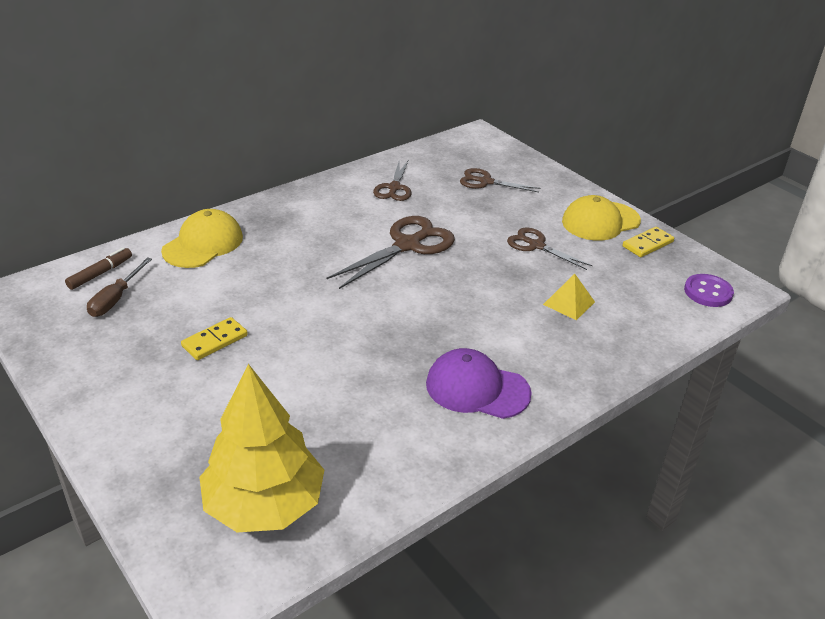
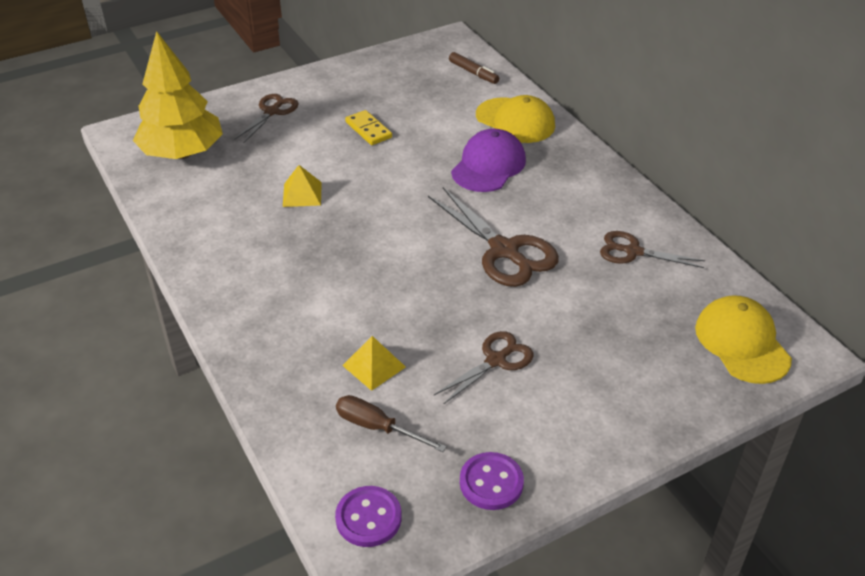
camera: 100 degrees right, 5 degrees up
brown screwdriver [87,257,152,317] -> brown screwdriver moved to [336,395,447,452]
purple cap [426,348,532,419] -> purple cap moved to [451,129,526,192]
brown scissors [460,168,541,192] -> brown scissors moved to [234,94,299,144]
yellow cap [562,195,641,241] -> yellow cap moved to [695,295,792,384]
yellow domino [623,227,674,257] -> purple button [460,452,524,510]
none -> yellow pyramid [283,165,322,207]

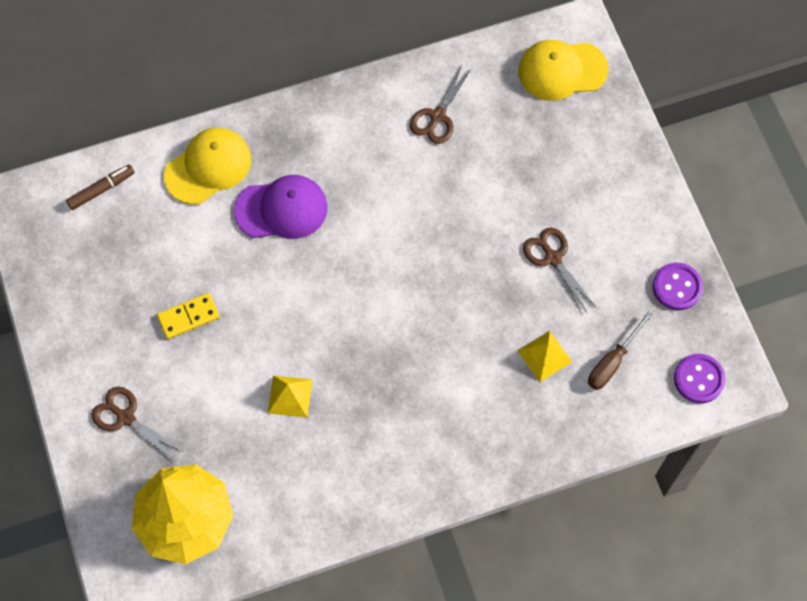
camera: 80 degrees left, 25 degrees up
brown scissors [428,187,559,287] -> none
purple cap [451,129,526,192] -> purple cap turned 135 degrees clockwise [234,175,328,239]

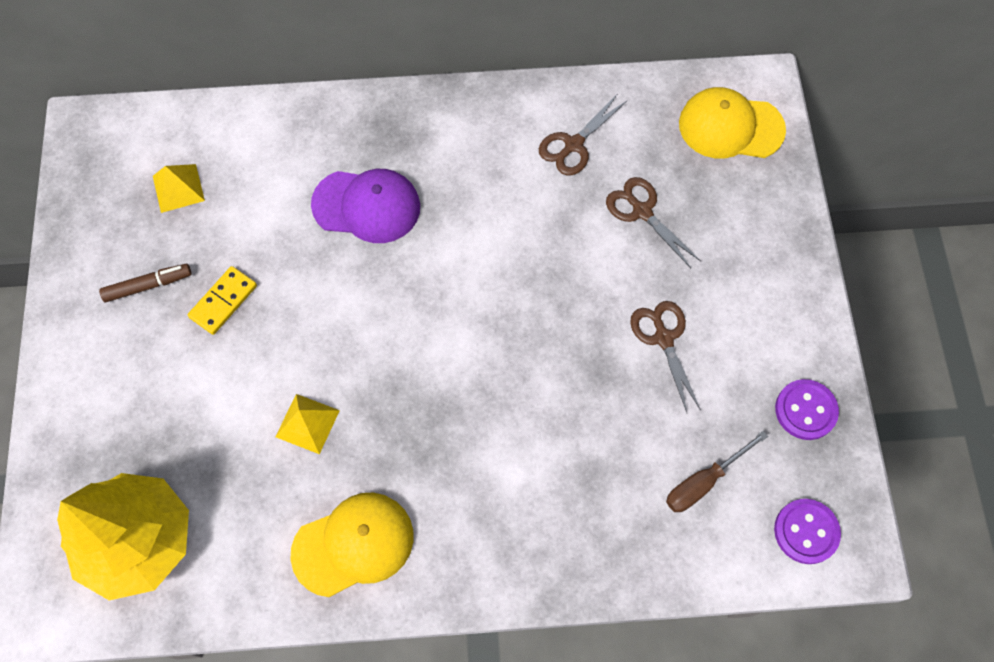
camera: 15 degrees right, 0 degrees up
brown marker [66,164,135,210] -> brown marker moved to [99,264,192,302]
brown scissors [92,387,183,460] -> brown scissors moved to [606,177,701,268]
yellow domino [157,293,220,339] -> yellow domino turned 45 degrees counterclockwise [188,266,257,335]
yellow cap [164,128,251,205] -> yellow cap moved to [290,493,413,597]
yellow pyramid [518,331,572,382] -> yellow pyramid moved to [153,164,205,213]

